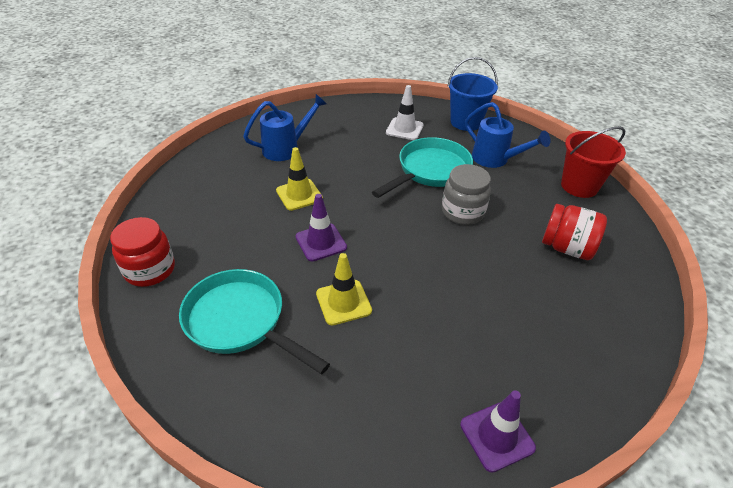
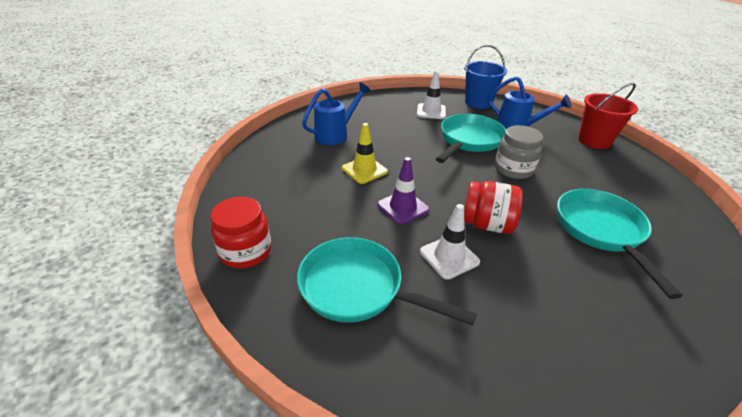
camera: 10 degrees left, 5 degrees down
yellow traffic cone [316,253,372,325] -> white traffic cone [420,204,480,280]
purple traffic cone [460,390,536,473] -> none
red jar [542,204,607,260] -> red jar moved to [464,181,523,234]
none -> turquoise pan [557,189,682,299]

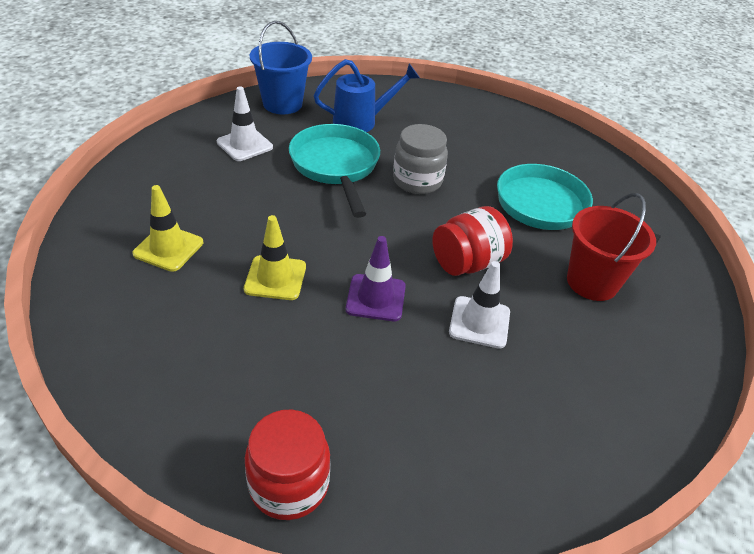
camera: 50 degrees left, 5 degrees up
turquoise pan [297,237,477,326] -> none
blue watering can [302,82,371,145] -> yellow traffic cone [132,185,203,272]
red bucket [578,83,638,149] -> red bucket moved to [567,193,656,301]

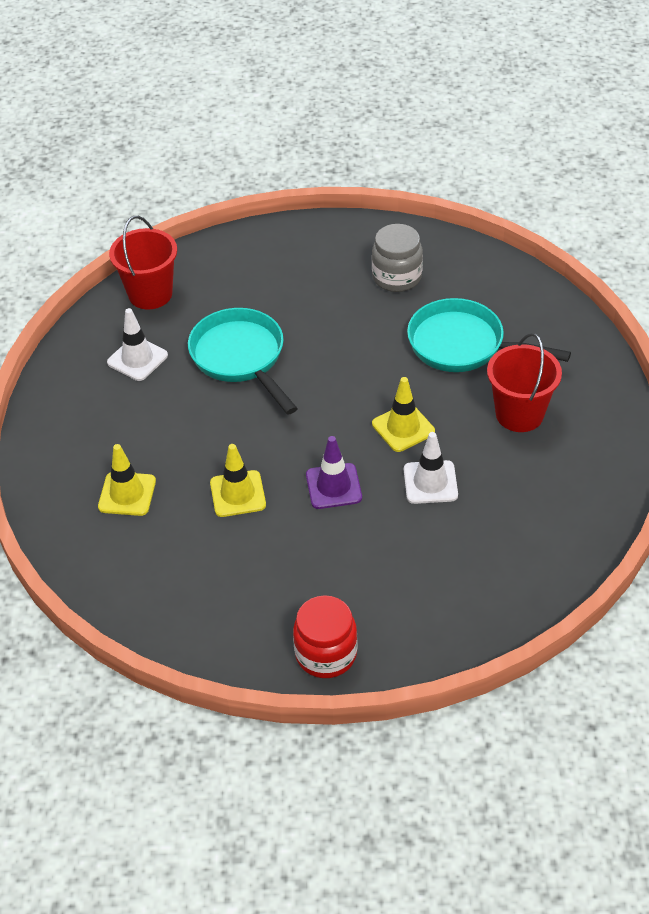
camera: 10 degrees left, 5 degrees up
blue bucket [250,21,312,114] -> red bucket [109,216,177,310]
blue watering can [314,59,420,132] -> none
grey jar [393,124,448,194] -> grey jar moved to [372,224,423,292]
red jar [433,206,513,276] -> yellow traffic cone [372,377,435,452]

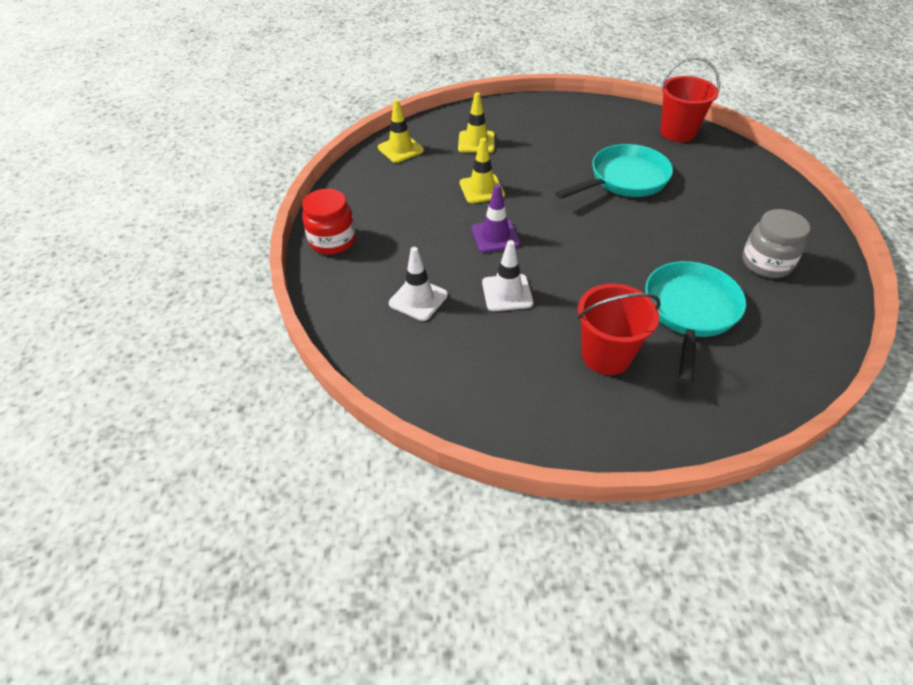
camera: 85 degrees right, 0 degrees up
white traffic cone [107,308,168,381] -> white traffic cone moved to [389,247,448,321]
yellow traffic cone [372,377,435,452] -> yellow traffic cone moved to [378,99,424,163]

